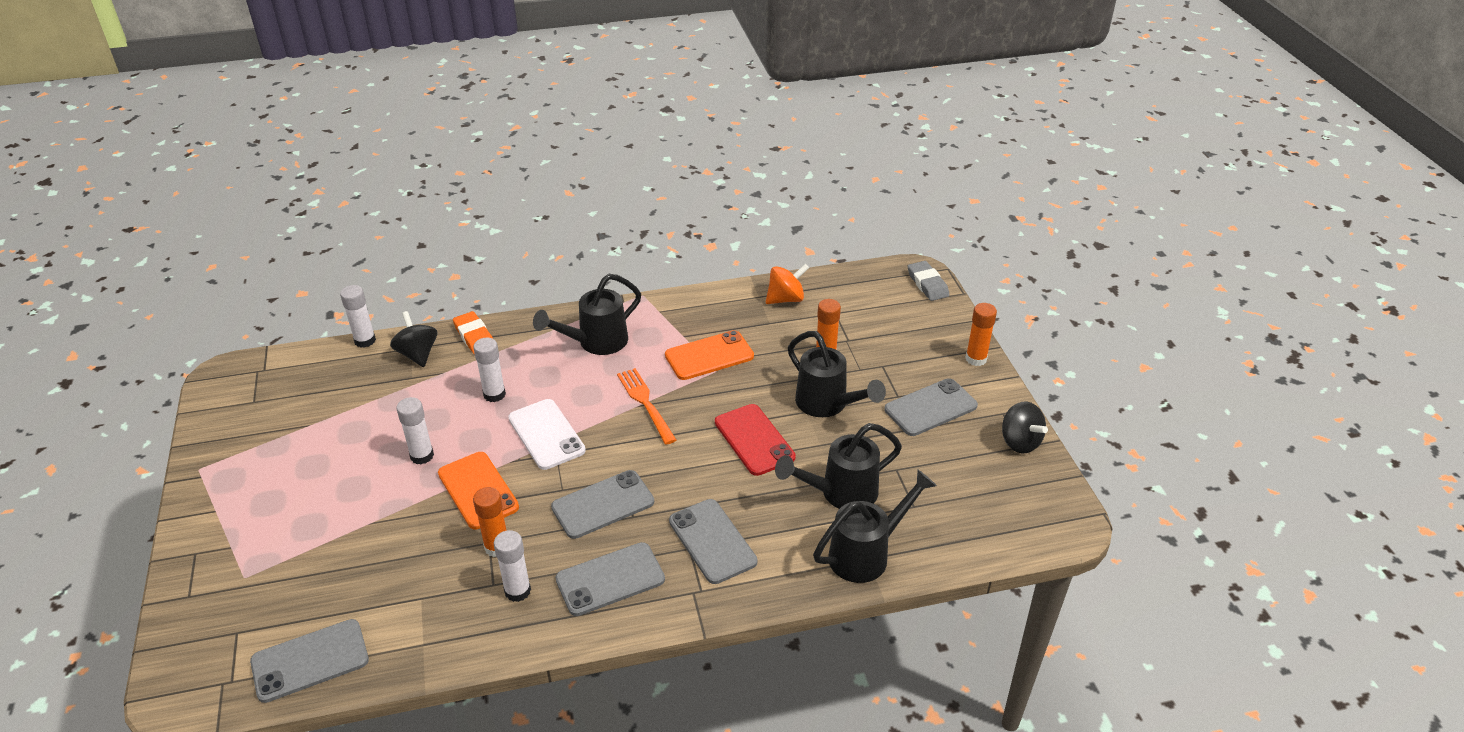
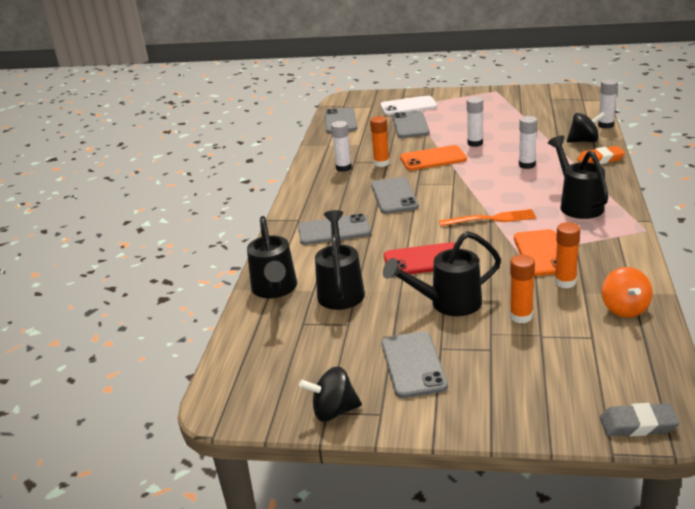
camera: 115 degrees right, 10 degrees down
white phone [508,399,586,470] -> white phone moved to [380,95,437,115]
grey phone [555,542,665,616] -> grey phone moved to [392,111,430,138]
orange glue stick [965,303,997,366] -> orange glue stick moved to [554,222,580,288]

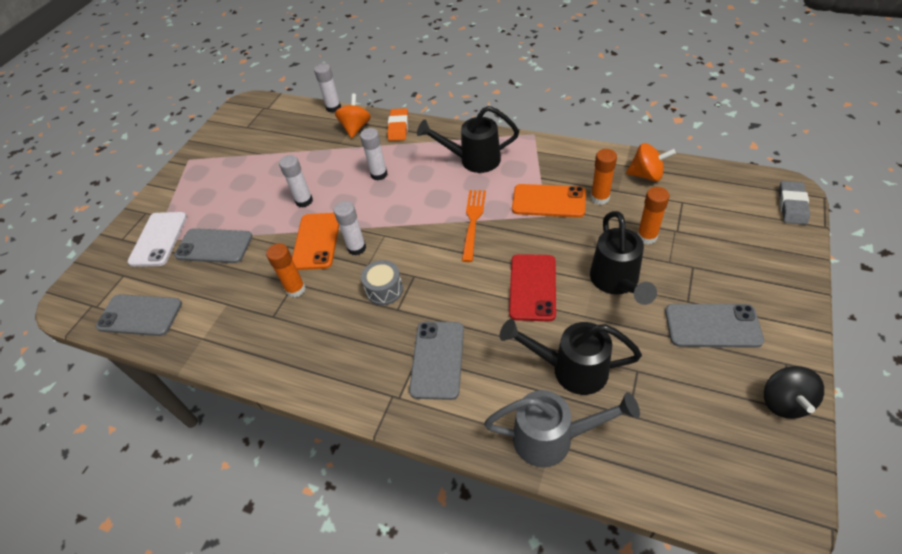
camera: 75 degrees left, 20 degrees up
black watering can [247,216,297,298] -> grey watering can [484,390,640,467]
white glue stick [331,121,352,172] -> white glue stick moved to [334,201,366,255]
grey phone [371,177,419,214] -> grey drum [361,260,403,305]
black spinning top [567,112,606,143] -> orange spinning top [335,93,371,138]

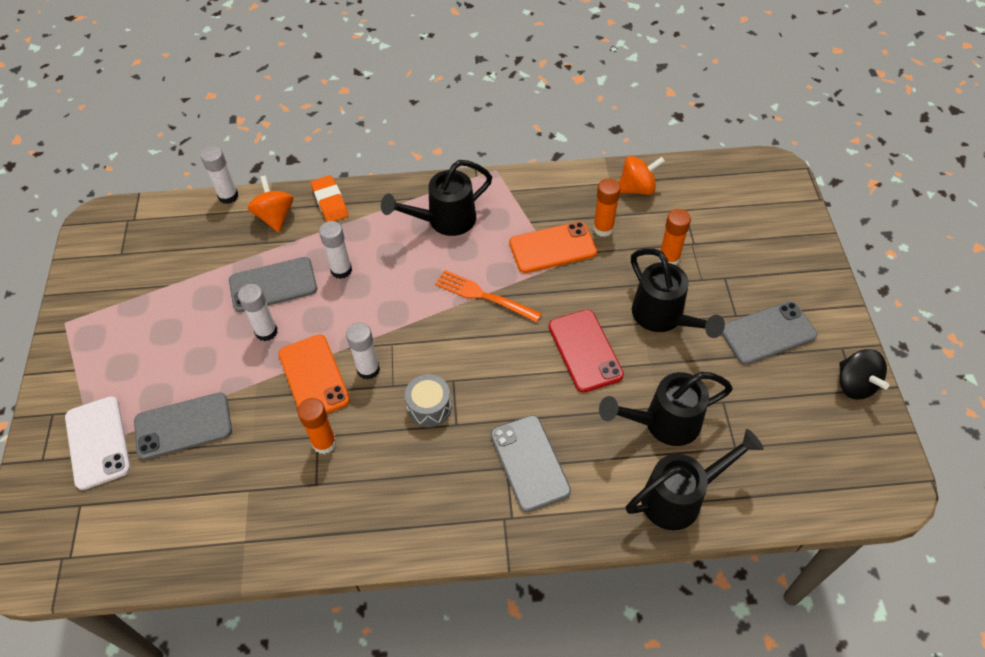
camera: 30 degrees left, 5 degrees up
grey phone [96,294,182,336] -> grey phone moved to [229,257,317,312]
orange fork [462,190,486,262] -> orange fork turned 45 degrees counterclockwise [435,270,542,323]
grey watering can [484,390,640,467] -> black watering can [626,429,764,530]
grey eraser [779,181,810,225] -> none

